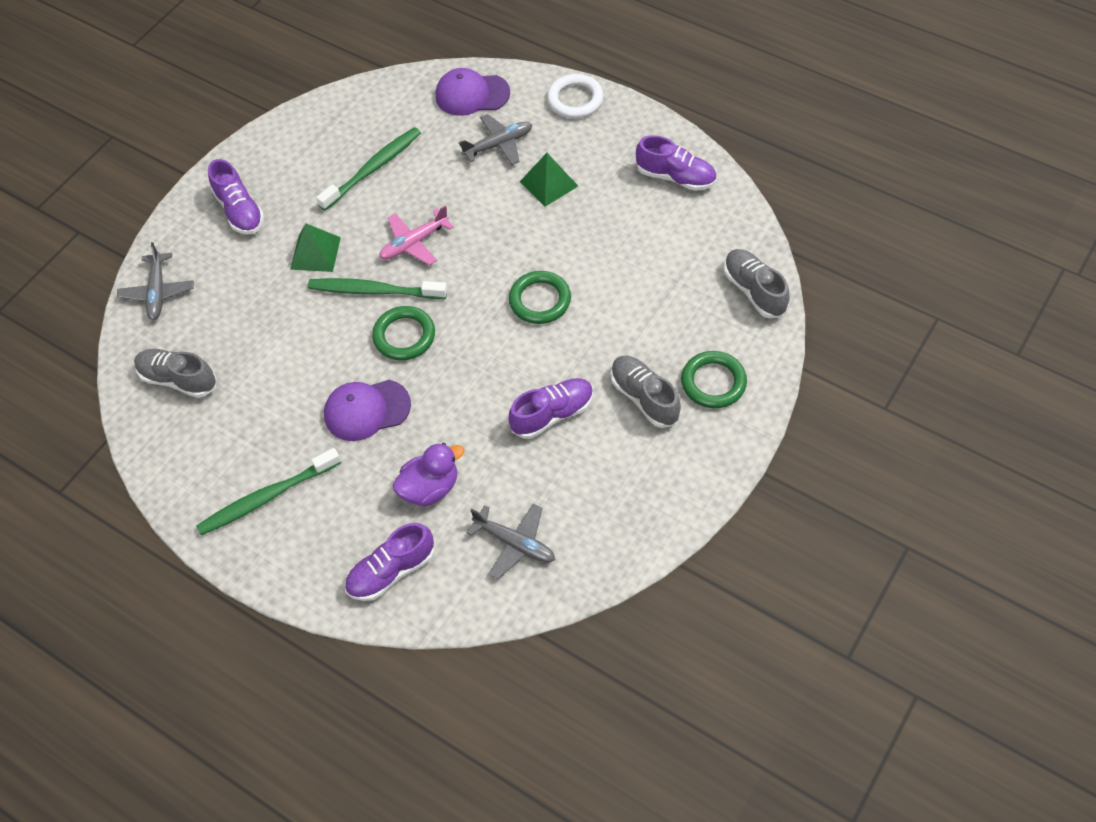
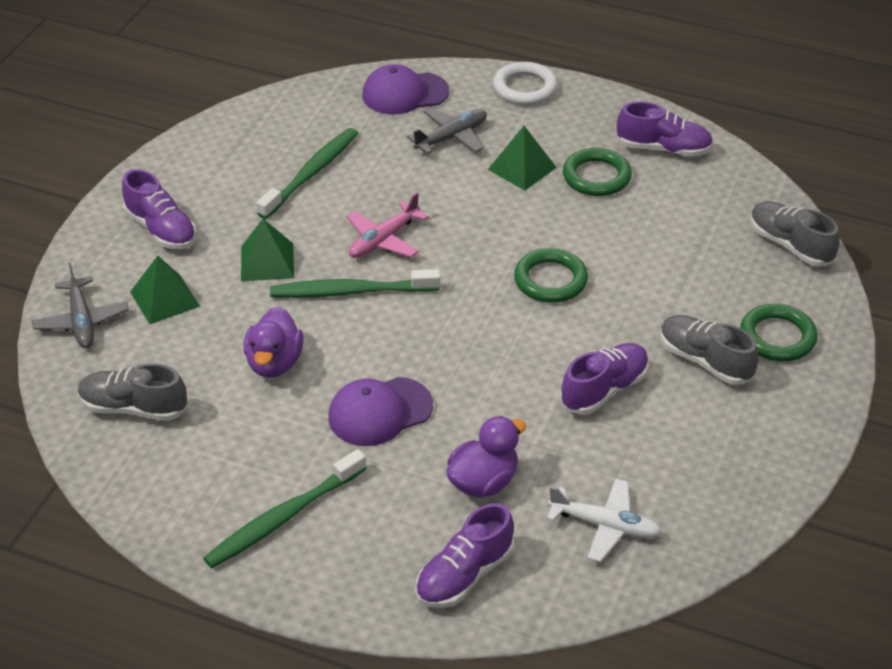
camera: 15 degrees left, 15 degrees down
green ring [372,306,435,360] -> green ring moved to [563,148,632,196]
grey plane [467,503,555,579] -> white plane [547,478,662,562]
none -> green pyramid [130,256,200,324]
none -> purple duck [244,307,304,378]

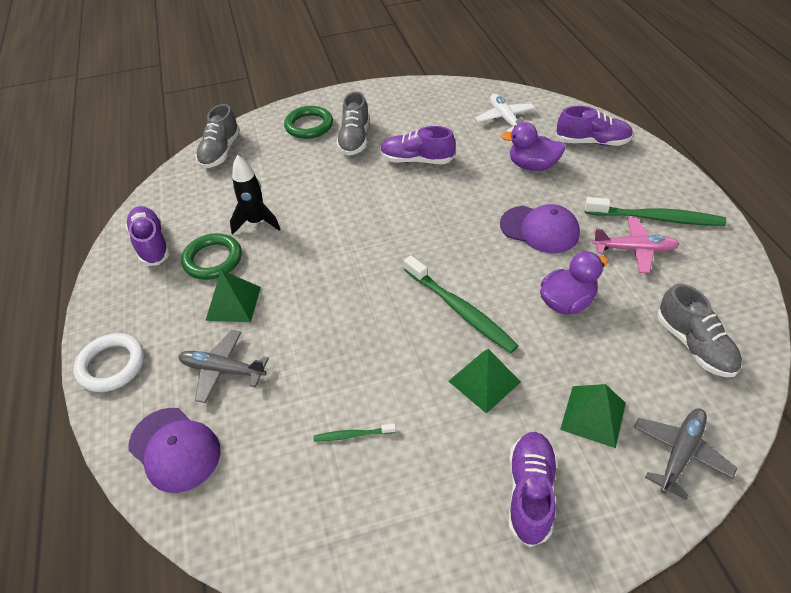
camera: 125 degrees left, 5 degrees up
green toothbrush [256,128,358,219] -> green toothbrush [314,424,396,441], size x0.48
pink plane [347,192,429,258] -> pink plane moved to [592,217,680,273]
green ring [514,248,588,303] -> none
none -> black rocket [230,155,280,235]

